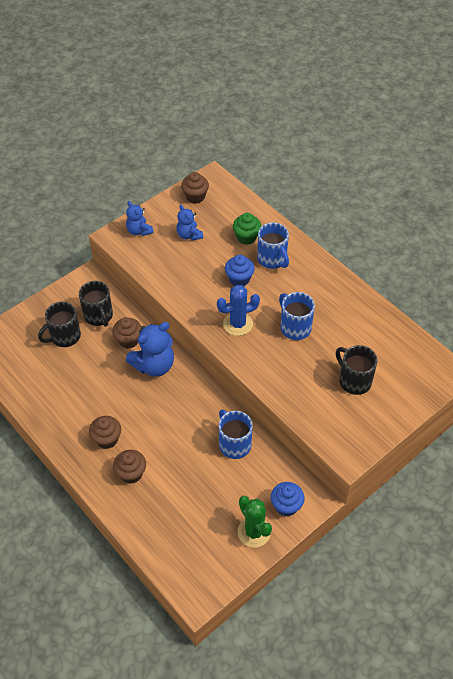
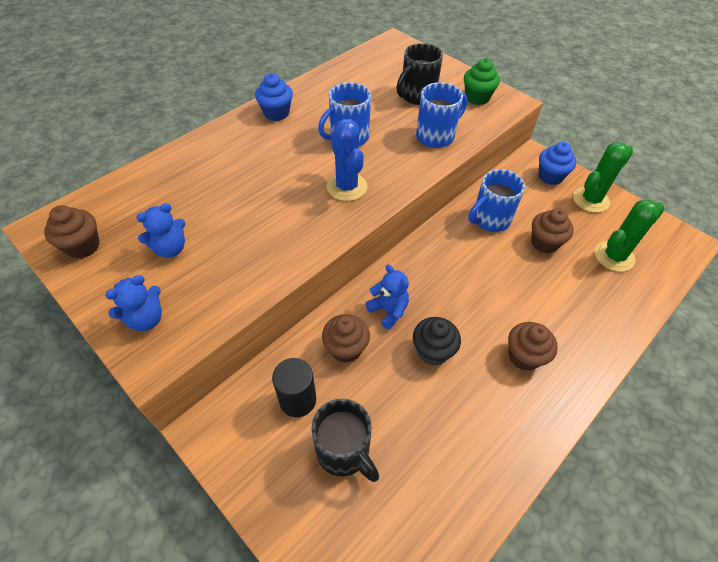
camera: 95 degrees left, 0 degrees up
black mug [79,281,113,327] -> black cylinder [272,358,316,417]
brown cupcake [113,450,146,484] -> brown cupcake moved to [531,208,574,253]
blue teddy bear [126,322,174,377] -> blue teddy bear [366,264,409,330], size x0.59
blue cupcake [225,255,255,286] -> blue cupcake moved to [255,73,293,121]
green cupcake [233,213,261,245] -> green cupcake moved to [464,58,500,105]
blue mug [257,223,289,269] -> blue mug moved to [416,82,467,148]
none -> black cupcake [413,317,461,366]
none -> green cactus [595,199,664,272]

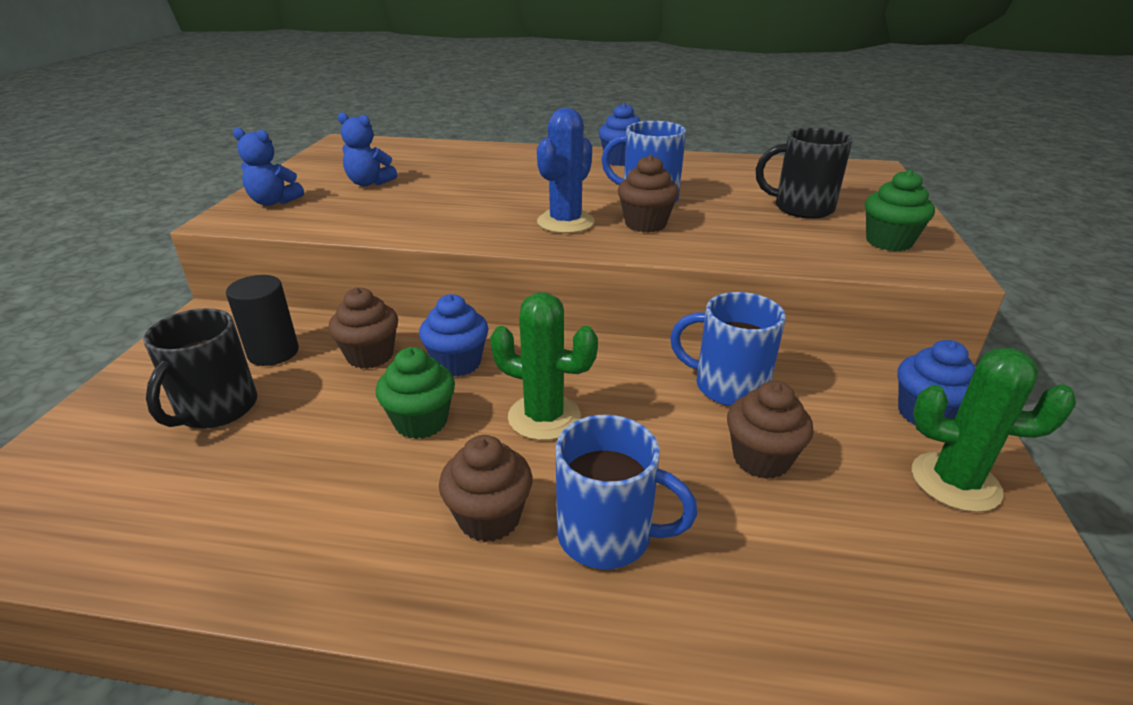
camera: 55 degrees right, 20 degrees down
brown cupcake [44,205,100,259] -> brown cupcake moved to [618,155,679,233]
blue teddy bear [366,264,409,330] -> blue cupcake [419,294,489,377]
black cupcake [413,317,461,366] -> green cupcake [376,347,455,439]
blue mug [416,82,467,148] -> blue mug moved to [556,415,698,569]
green cactus [595,199,664,272] -> green cactus moved to [490,292,598,440]

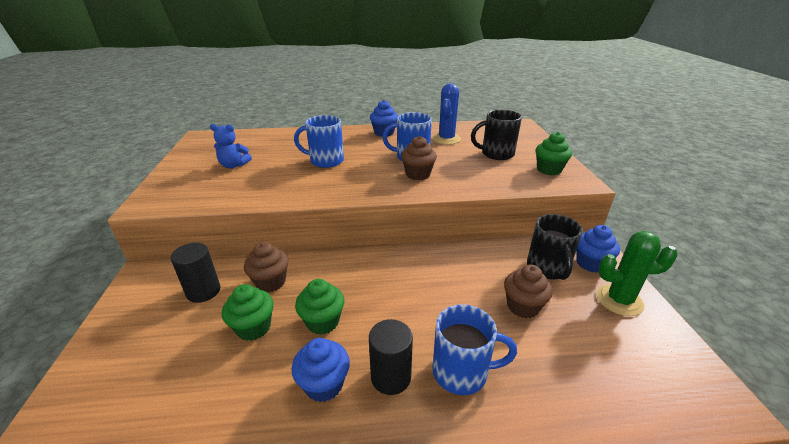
camera: 15 degrees left, 0 degrees up
black mug [143,308,257,429] -> black mug moved to [527,214,583,280]
blue teddy bear [233,128,304,206] -> none
blue cupcake [419,294,489,377] -> blue cupcake moved to [292,338,350,402]
brown cupcake [439,435,533,542] -> black cylinder [369,319,413,395]
green cactus [490,292,598,440] -> none
blue cactus [537,108,595,233] -> blue cactus moved to [432,83,461,145]
blue mug [670,292,786,406] -> blue mug moved to [294,115,344,168]
none -> green cupcake [222,284,274,341]

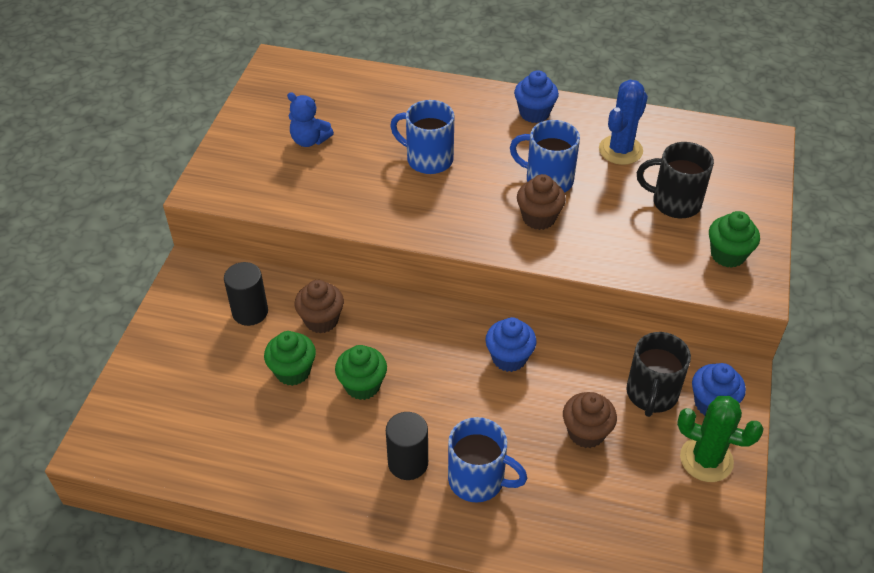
camera: 20 degrees right, 15 degrees up
blue cupcake [292,338,350,402] -> blue cupcake moved to [485,317,536,372]

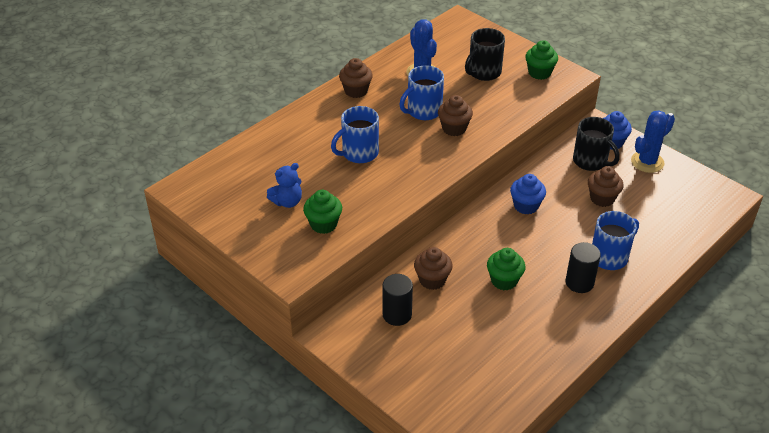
camera: 60 degrees left, 5 degrees down
green cupcake [264,331,316,386] -> green cupcake moved to [303,190,342,234]
blue cupcake [514,70,559,123] -> brown cupcake [339,58,373,98]
green cactus [677,396,764,482] -> blue cactus [631,110,675,173]

